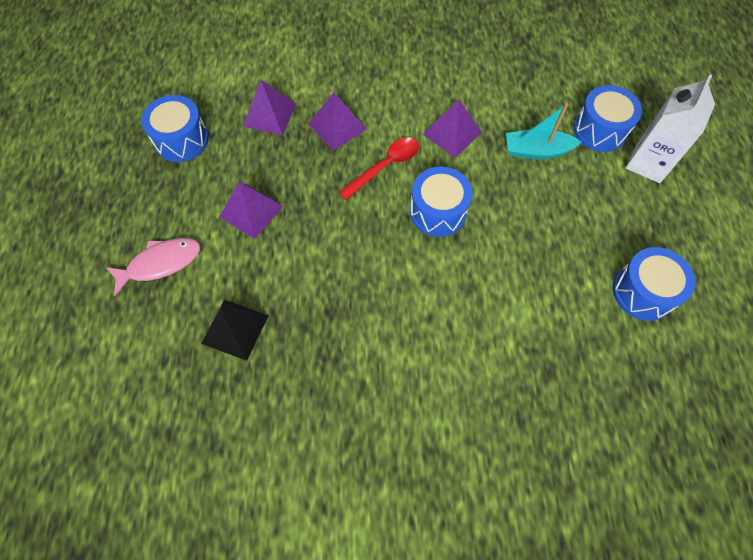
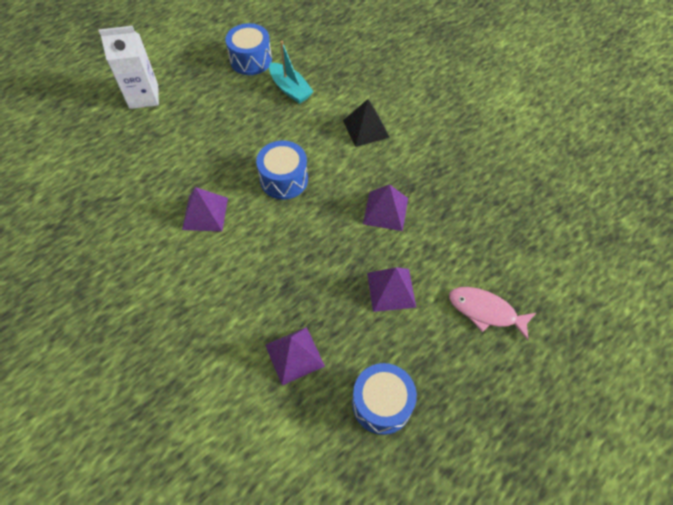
camera: 130 degrees left, 5 degrees down
black pyramid [201,300,269,361] -> black pyramid moved to [343,99,390,147]
purple pyramid [308,92,367,151] -> purple pyramid moved to [363,184,408,231]
red spoon [339,137,419,200] -> none
turquoise boat [506,103,581,159] -> turquoise boat moved to [269,41,314,104]
blue drum [574,85,642,152] -> none

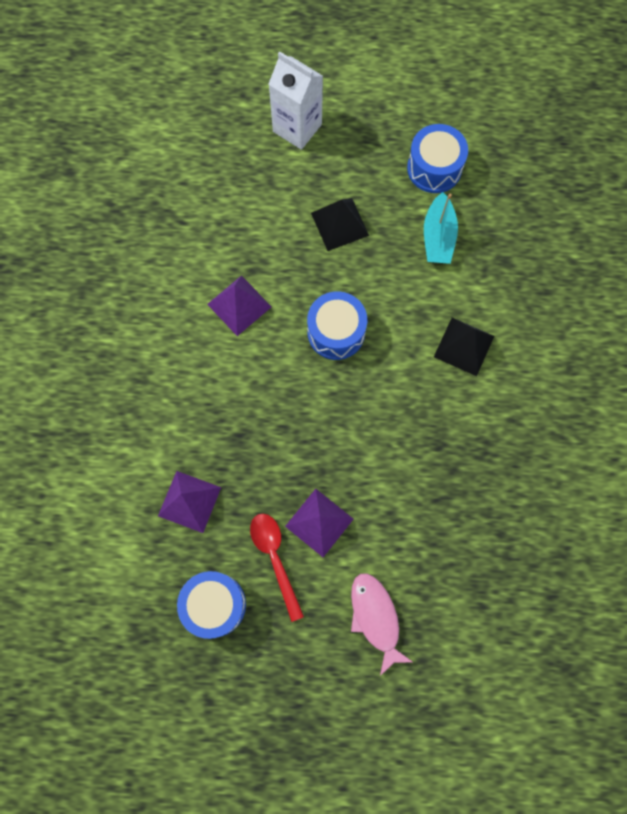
camera: 45 degrees right, 15 degrees up
purple pyramid [363,184,408,231] -> none
none -> red spoon [250,514,304,622]
none -> black pyramid [311,198,369,251]

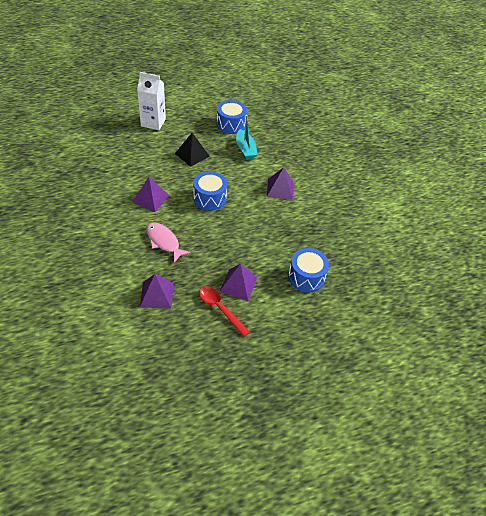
camera: 25 degrees left, 25 degrees down
blue drum [177,571,246,639] -> blue drum moved to [288,248,329,292]
pink fish [351,573,414,676] -> pink fish moved to [146,222,191,263]
black pyramid [434,318,494,376] -> purple pyramid [267,167,293,200]

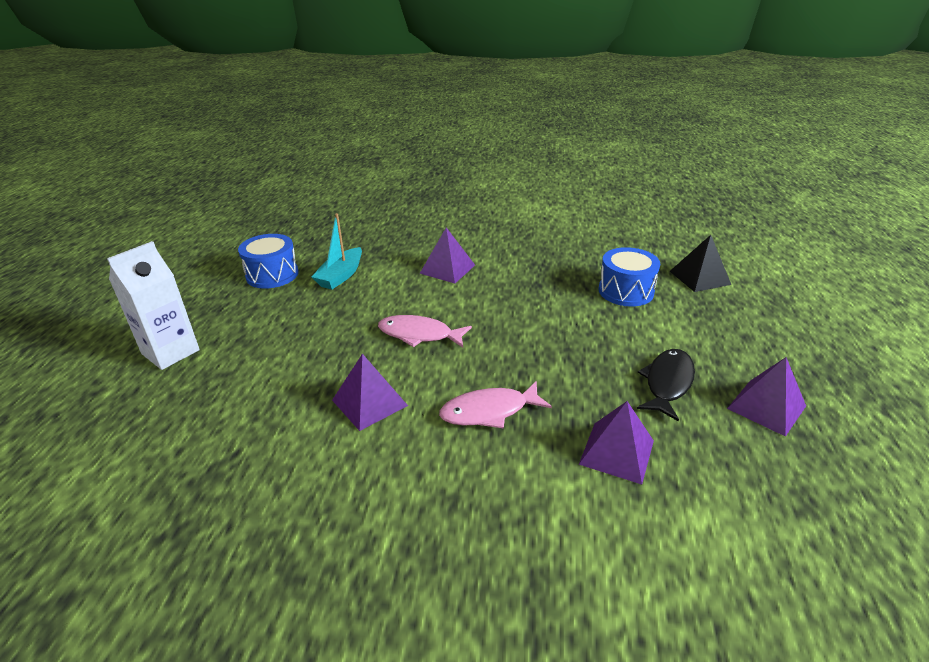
camera: 60 degrees left, 15 degrees down
black pyramid [175,133,209,167] -> black pyramid moved to [670,235,731,292]
blue drum [193,171,227,211] -> pink fish [378,315,472,348]
red spoon [199,286,250,337] -> black fish [637,349,695,422]
purple pyramid [219,264,257,301] -> purple pyramid moved to [727,357,806,437]
turquoise boat [236,115,258,160] -> turquoise boat turned 105 degrees clockwise [312,213,362,289]

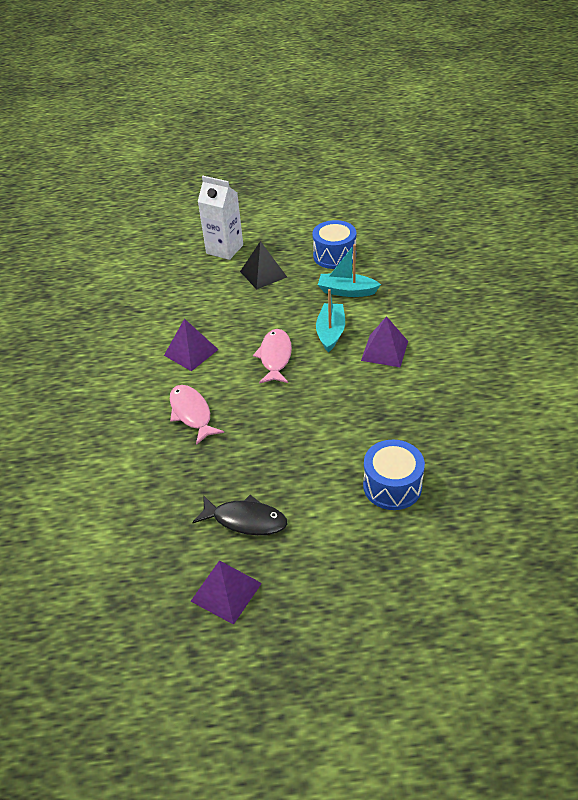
camera: 80 degrees right, 10 degrees up
purple pyramid [579,401,654,484] -> none
black pyramid [670,235,731,292] -> black pyramid moved to [240,241,287,290]
none -> turquoise boat [316,289,345,352]

